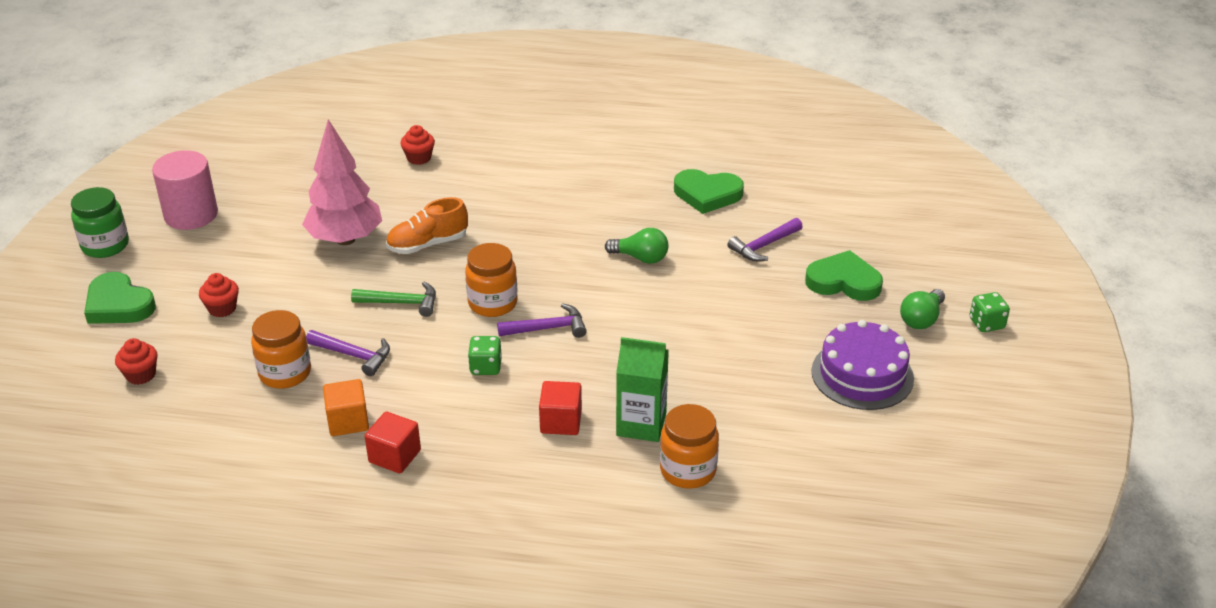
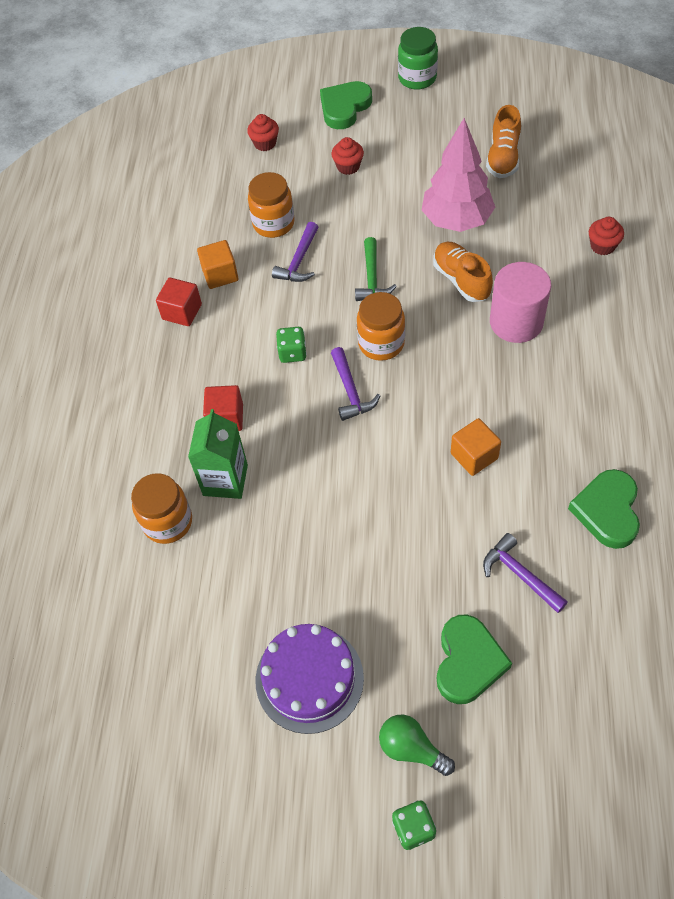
camera: 90 degrees right, 20 degrees up
pink cylinder [152,150,218,230] -> pink cylinder moved to [490,262,551,343]
green light bulb [605,228,669,264] -> orange cube [451,418,501,476]
none -> orange shoe [486,105,521,178]

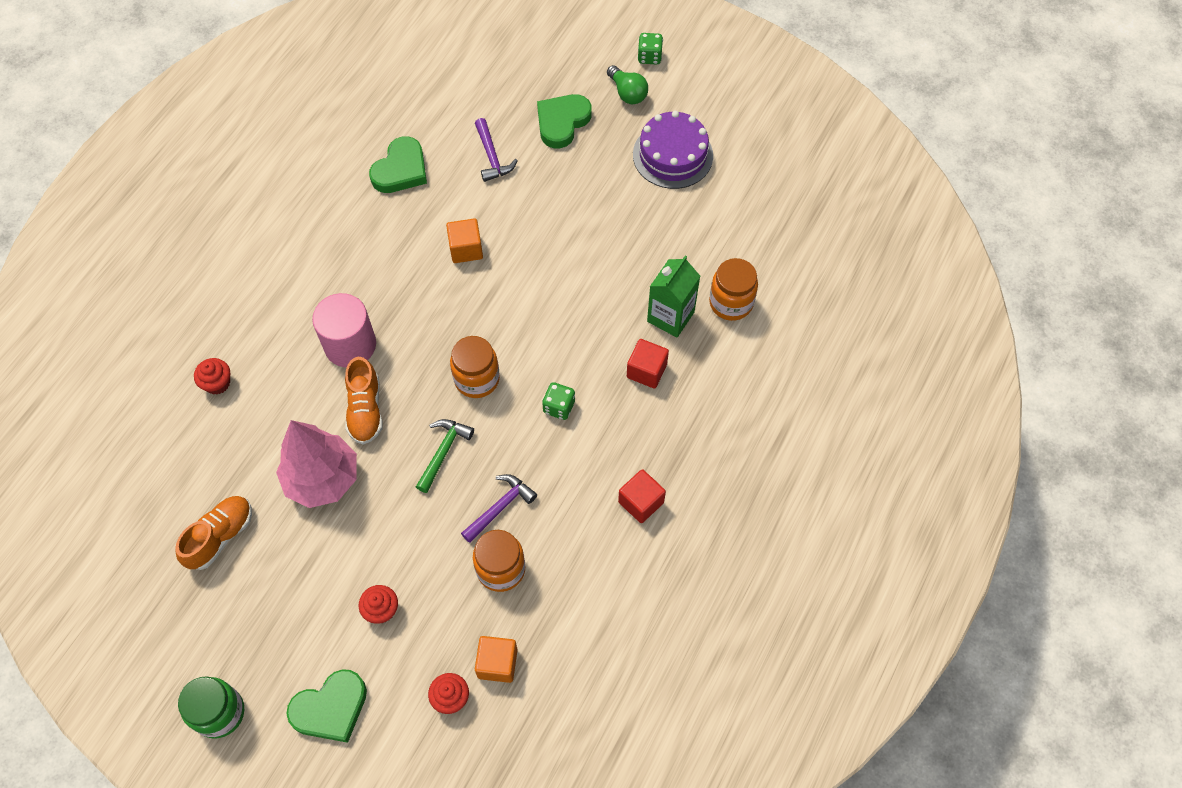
camera: 160 degrees left, 5 degrees up
orange cube [197,240,238,289] -> orange cube moved to [475,636,518,683]
purple hammer [331,347,380,421] -> none

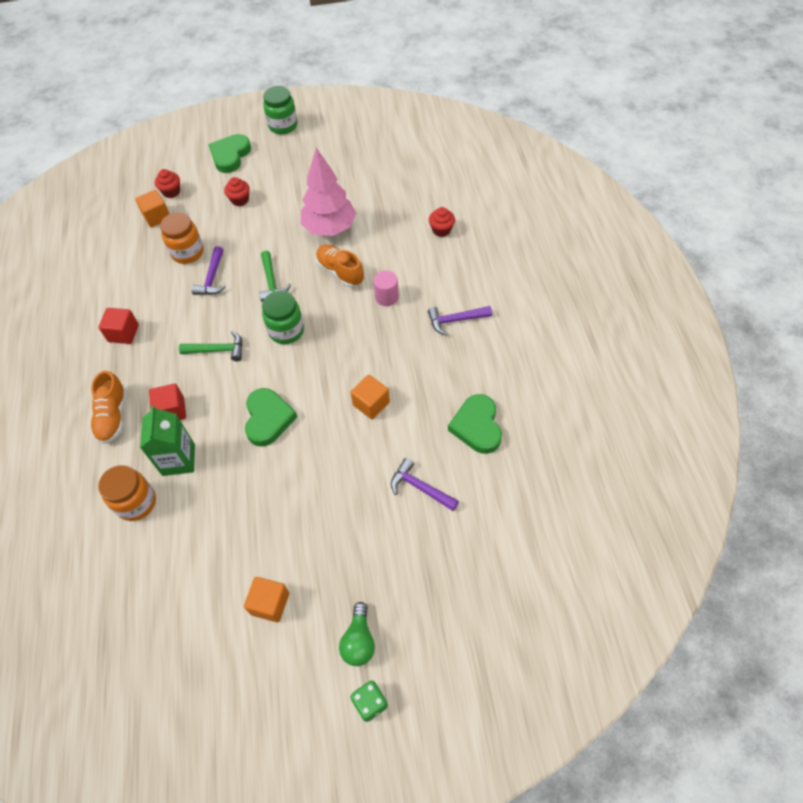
camera: 145 degrees right, 5 degrees down
orange shoe [175,496,252,570] -> orange shoe moved to [90,371,127,444]
pink cylinder [312,293,376,368] -> pink cylinder [373,271,399,306], size x0.58
orange jar [450,336,500,398] -> green jar [262,291,304,344]
green heart [537,94,591,149] -> green heart moved to [245,388,297,447]
green dice [542,382,575,420] -> green hammer [179,331,243,361]
green light bulb [607,65,648,104] -> green light bulb turned 105 degrees counterclockwise [339,602,375,666]
purple cake [633,111,713,189] -> orange cube [244,577,289,622]
none -> purple hammer [428,306,492,336]

